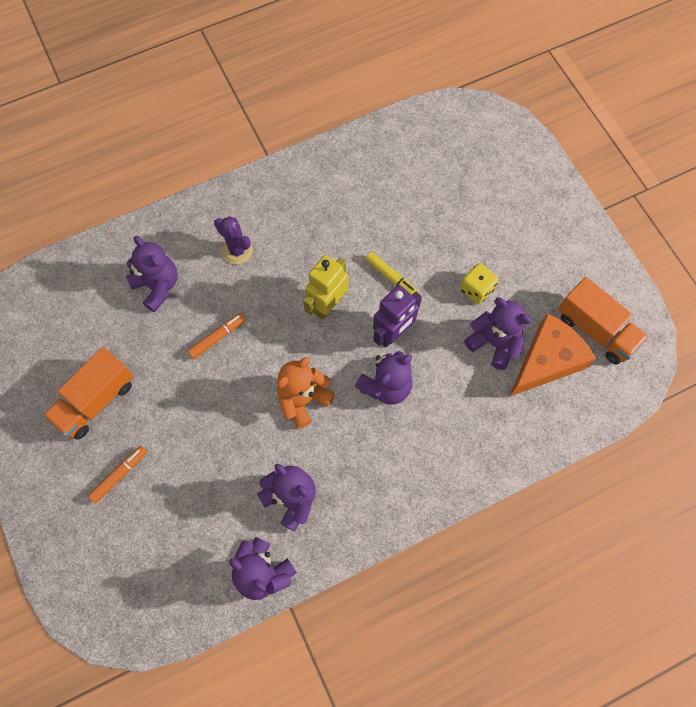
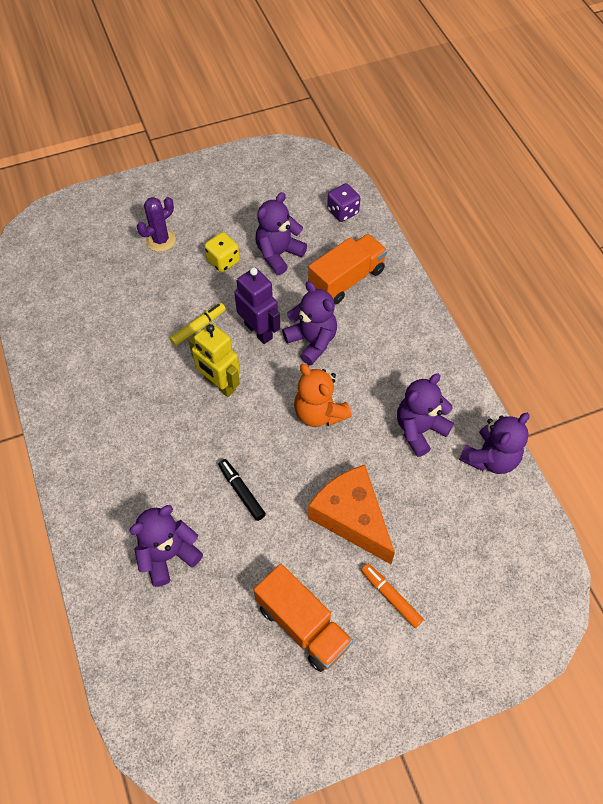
camera: 85 degrees left, 10 degrees down
orange marker [187,313,246,359] -> black marker [218,459,266,521]
purple cactus [214,216,253,264] -> purple cactus moved to [137,197,176,252]
orange cheese [509,313,596,397] -> orange cheese moved to [308,465,395,564]
orange truck [558,277,649,365] -> orange truck moved to [308,234,387,305]
none -> purple dice [327,183,360,222]

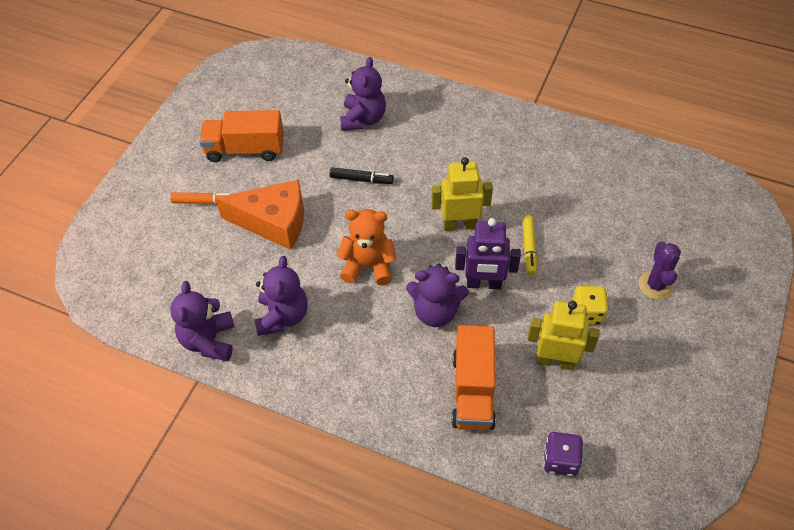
camera: 135 degrees right, 5 degrees down
purple teddy bear [256,192,307,275] -> yellow robot [527,301,600,370]

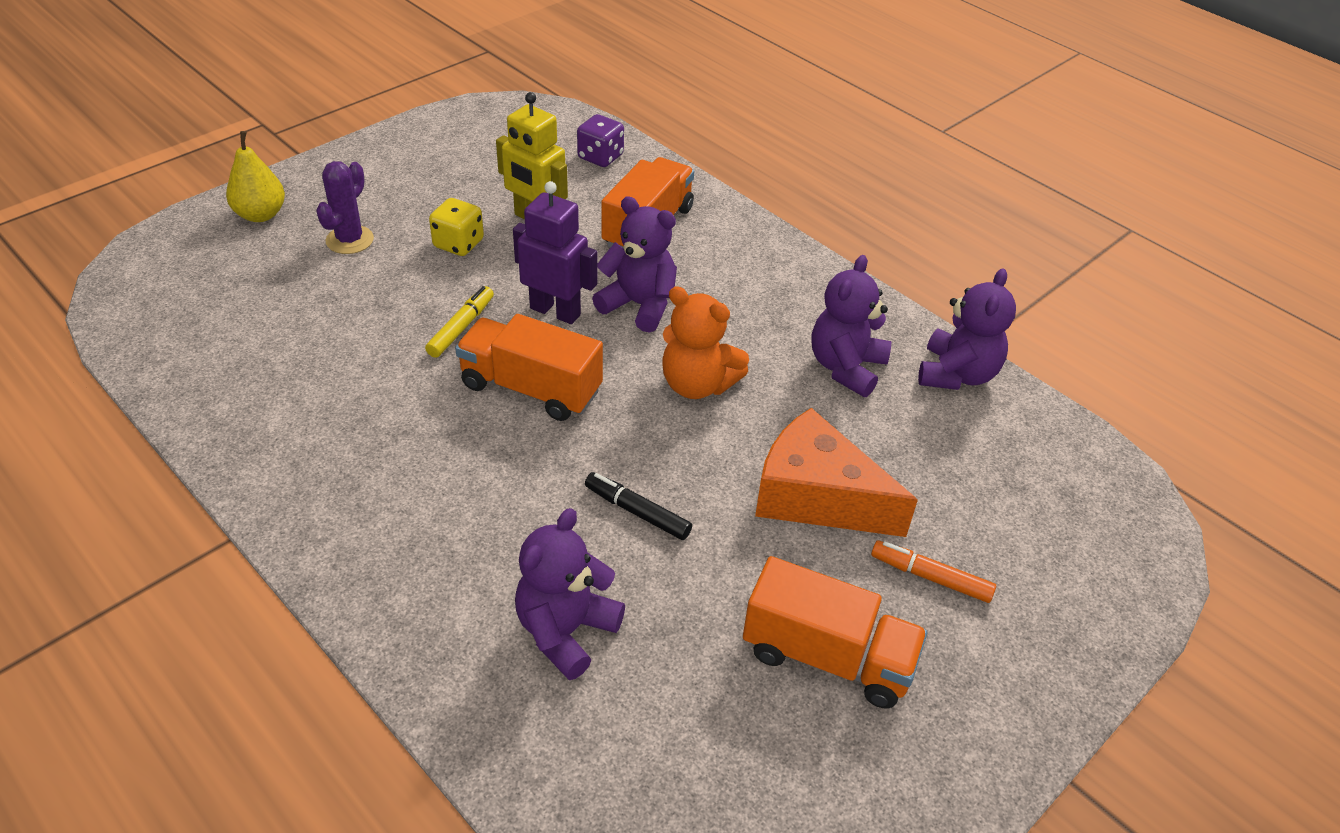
camera: 160 degrees left, 10 degrees down
yellow robot [431,157,493,231] -> orange truck [455,314,603,421]
none -> yellow pear [226,131,285,222]

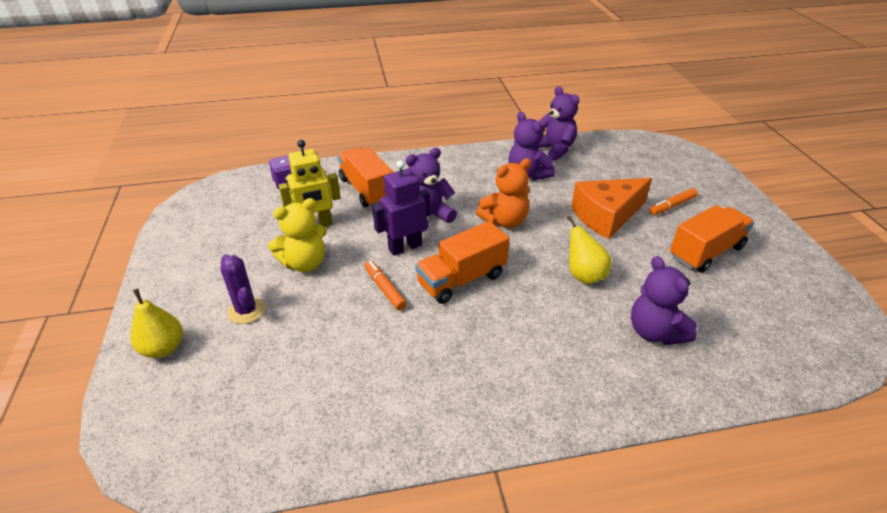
camera: 55 degrees left, 5 degrees down
yellow marker [425,286,494,358] -> orange marker [364,261,407,310]
yellow dice [429,198,484,256] -> yellow teddy bear [268,198,327,272]
black marker [585,472,692,540] -> yellow pear [567,216,611,284]

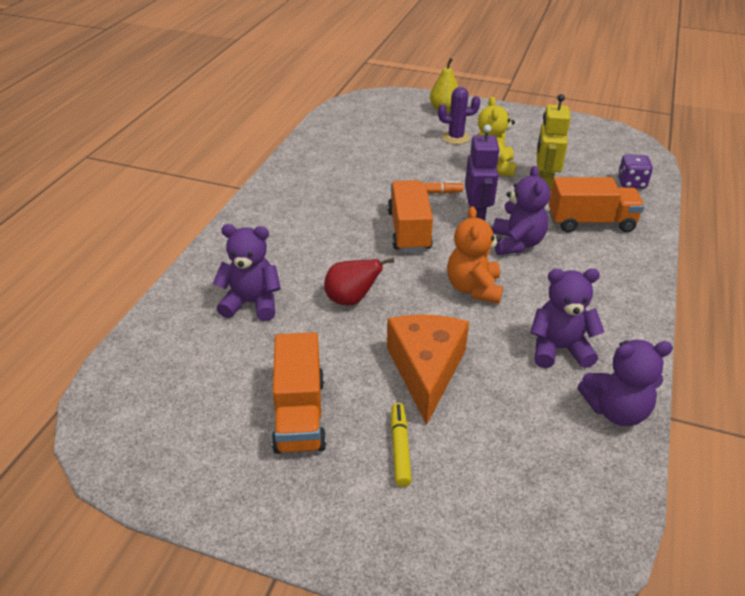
camera: 120 degrees right, 0 degrees up
yellow pear [567,216,611,284] -> red pear [324,258,394,306]
orange marker [649,188,698,215] -> yellow marker [391,403,412,487]

